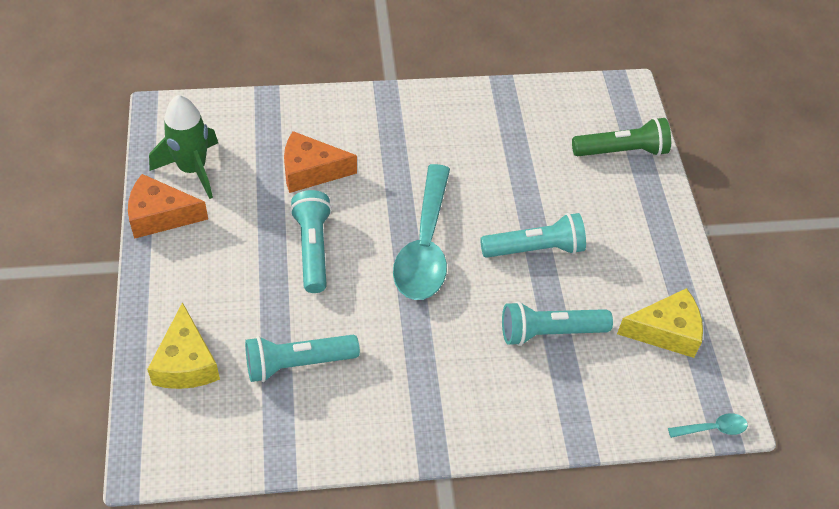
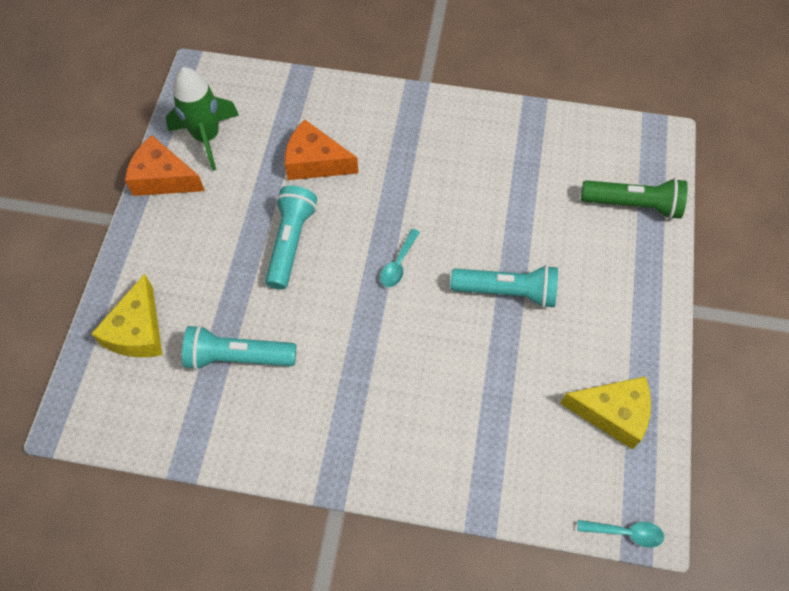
camera: 20 degrees right, 10 degrees up
turquoise spoon [393,164,450,300] -> turquoise spoon [380,229,420,287], size x0.41
turquoise flashlight [502,301,613,346] -> none

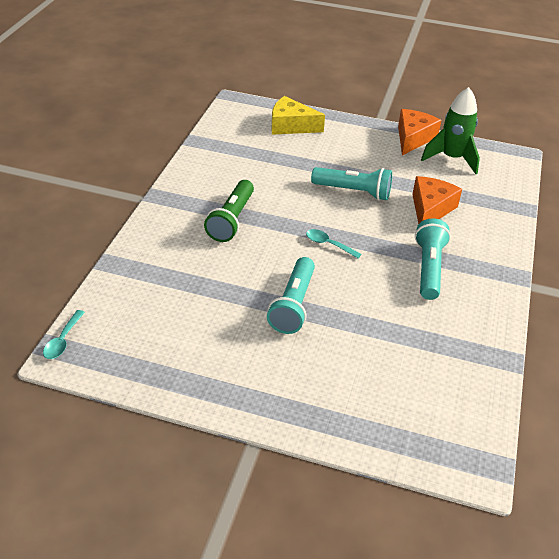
camera: 95 degrees right, 20 degrees down
turquoise flashlight [182,325,296,370] -> turquoise flashlight moved to [415,218,451,300]
yellow cheese [560,376,651,450] -> none
green flashlight [581,178,688,219] -> green flashlight moved to [204,180,254,242]

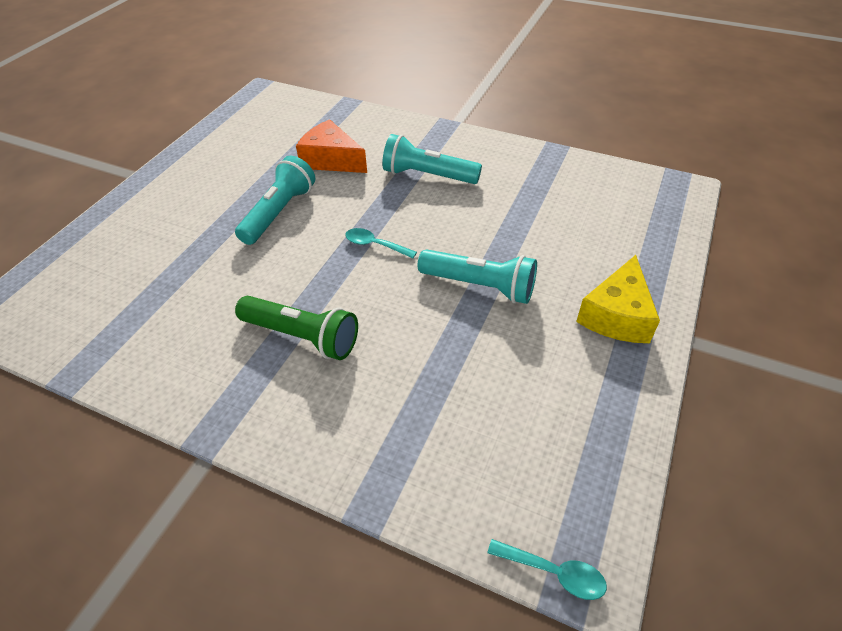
camera: 80 degrees left, 5 degrees up
yellow cheese [272,96,325,135] -> yellow cheese moved to [576,255,660,343]
turquoise spoon [306,229,361,258] -> turquoise spoon turned 75 degrees clockwise [345,228,417,258]
orange cheese [398,109,442,155] -> none
green rocket [421,87,480,174] -> none

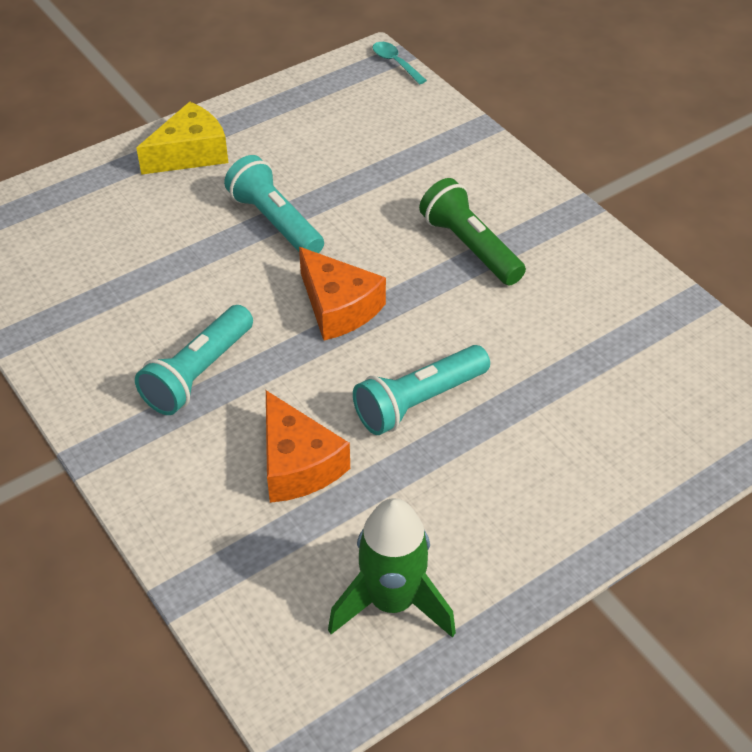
camera: 150 degrees left, 0 degrees up
turquoise spoon [345,228,417,258] -> orange cheese [299,247,386,341]
turquoise flashlight [382,134,482,184] -> turquoise flashlight turned 75 degrees clockwise [135,305,253,415]
none -> green rocket [328,498,456,638]

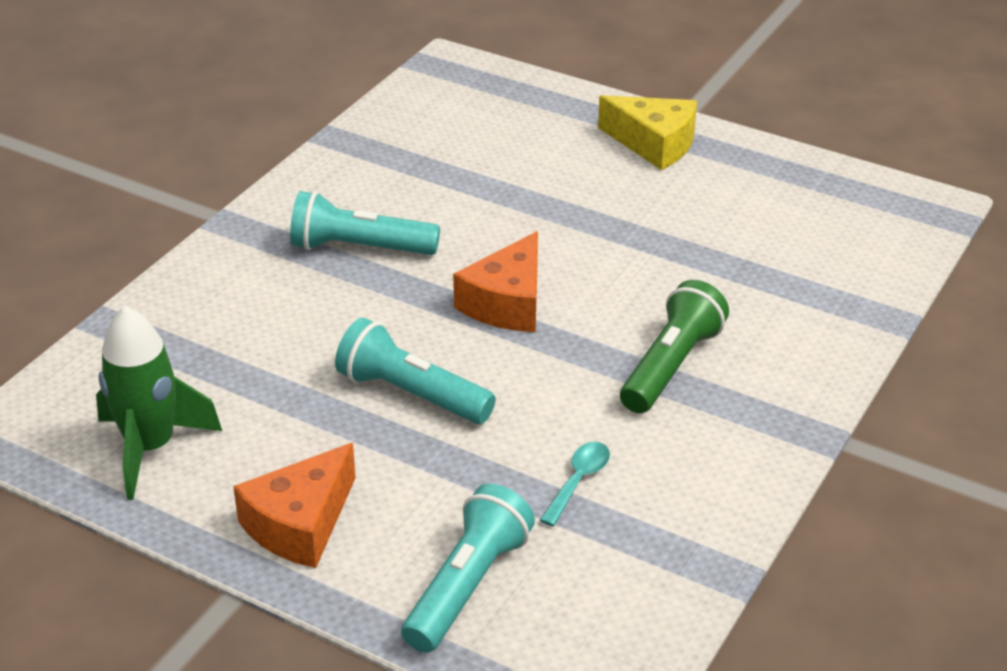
camera: 65 degrees right, 10 degrees down
turquoise flashlight [224,155,324,253] -> turquoise flashlight moved to [401,484,535,653]
orange cheese [266,390,350,503] -> orange cheese moved to [233,443,356,568]
turquoise spoon [373,42,427,84] -> turquoise spoon moved to [540,442,610,526]

